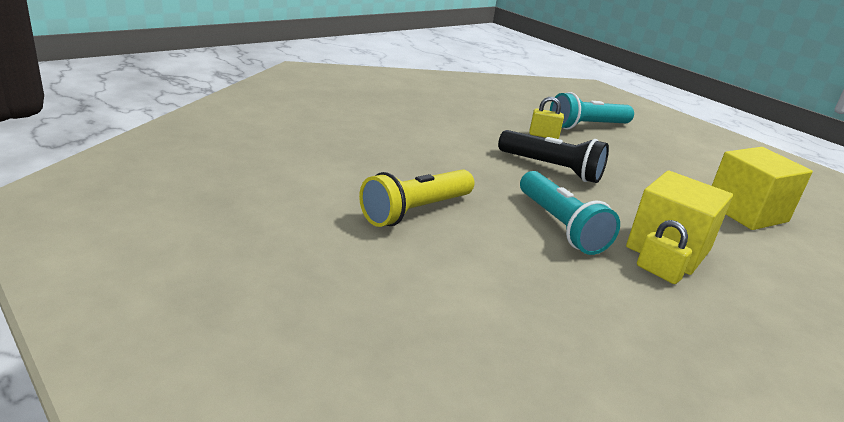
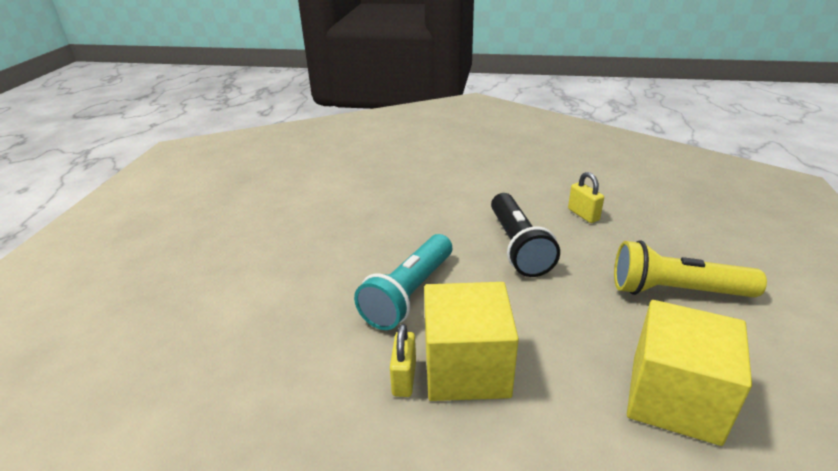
camera: 55 degrees right, 5 degrees up
yellow flashlight [359,169,475,227] -> yellow flashlight moved to [614,240,767,297]
turquoise flashlight [550,92,634,129] -> none

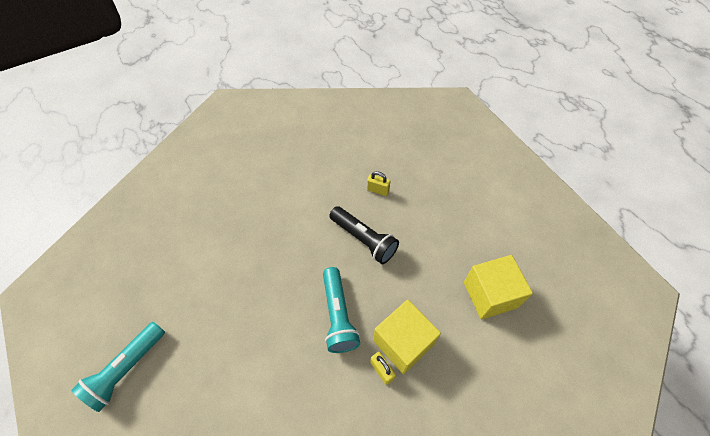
camera: 40 degrees left, 25 degrees up
yellow flashlight [614,240,767,297] -> none
none -> turquoise flashlight [71,322,165,412]

